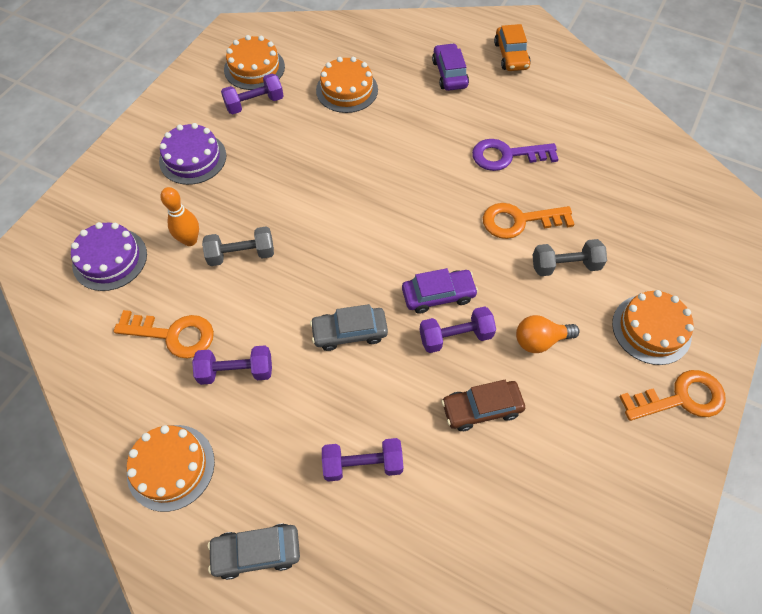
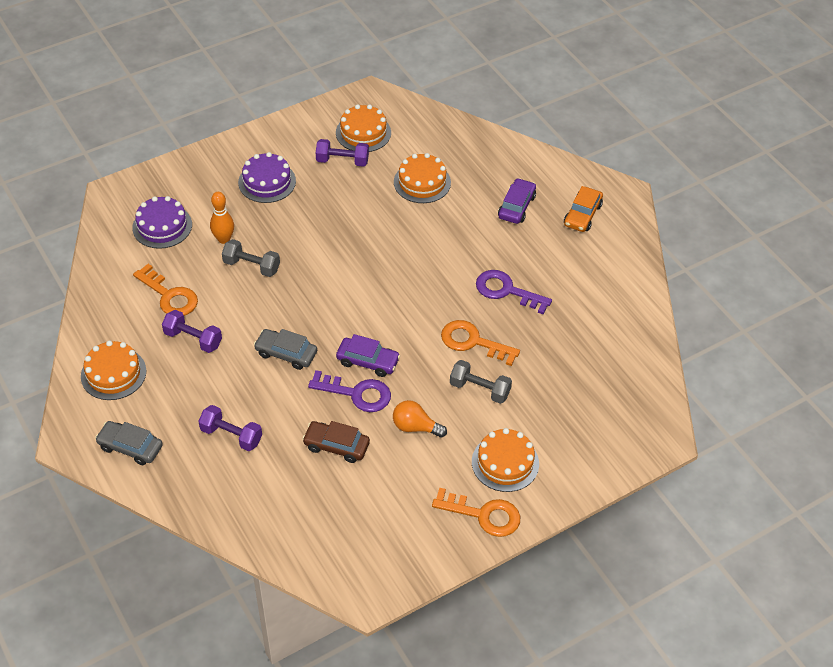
camera: 30 degrees right, 10 degrees down
purple dumbbell [419,306,496,353] -> purple key [308,370,391,412]

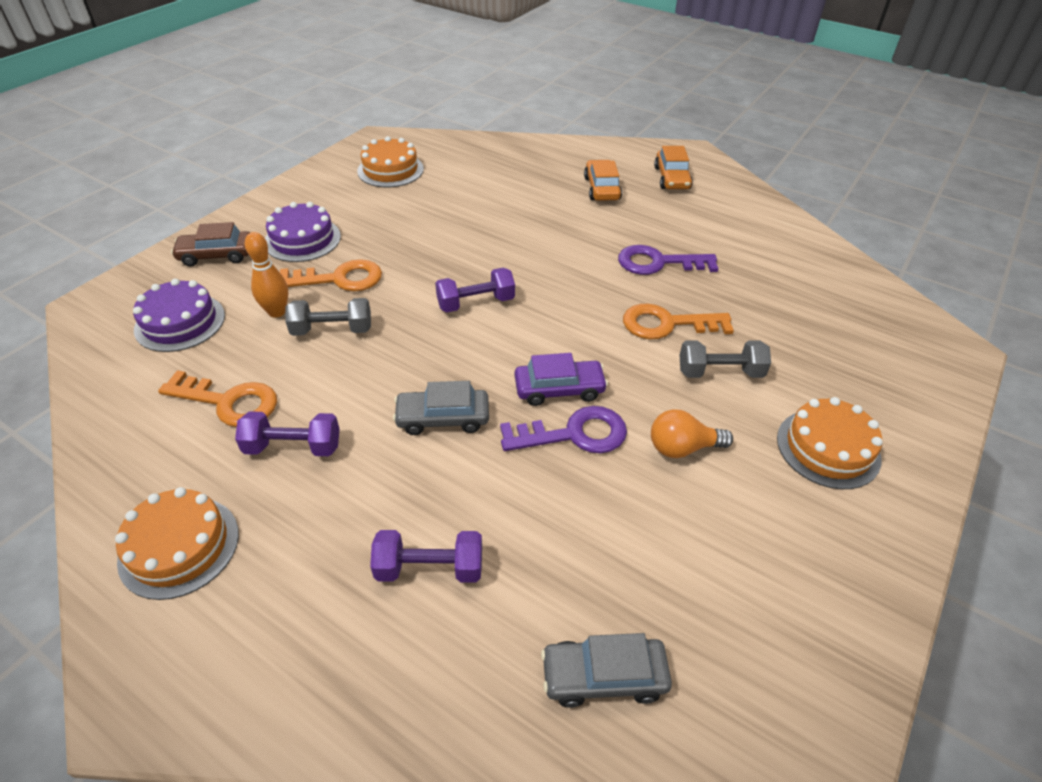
camera: 25 degrees left, 5 degrees down
grey car [95,421,163,465] -> grey car moved to [541,633,672,708]
brown car [302,421,370,463] -> brown car moved to [171,222,250,267]
purple dumbbell [316,139,369,167] -> purple dumbbell moved to [435,268,515,313]
orange cake [394,153,451,203] -> none
orange key [432,488,520,537] -> orange key moved to [280,259,382,291]
purple car [498,178,536,224] -> orange car [584,160,622,201]

